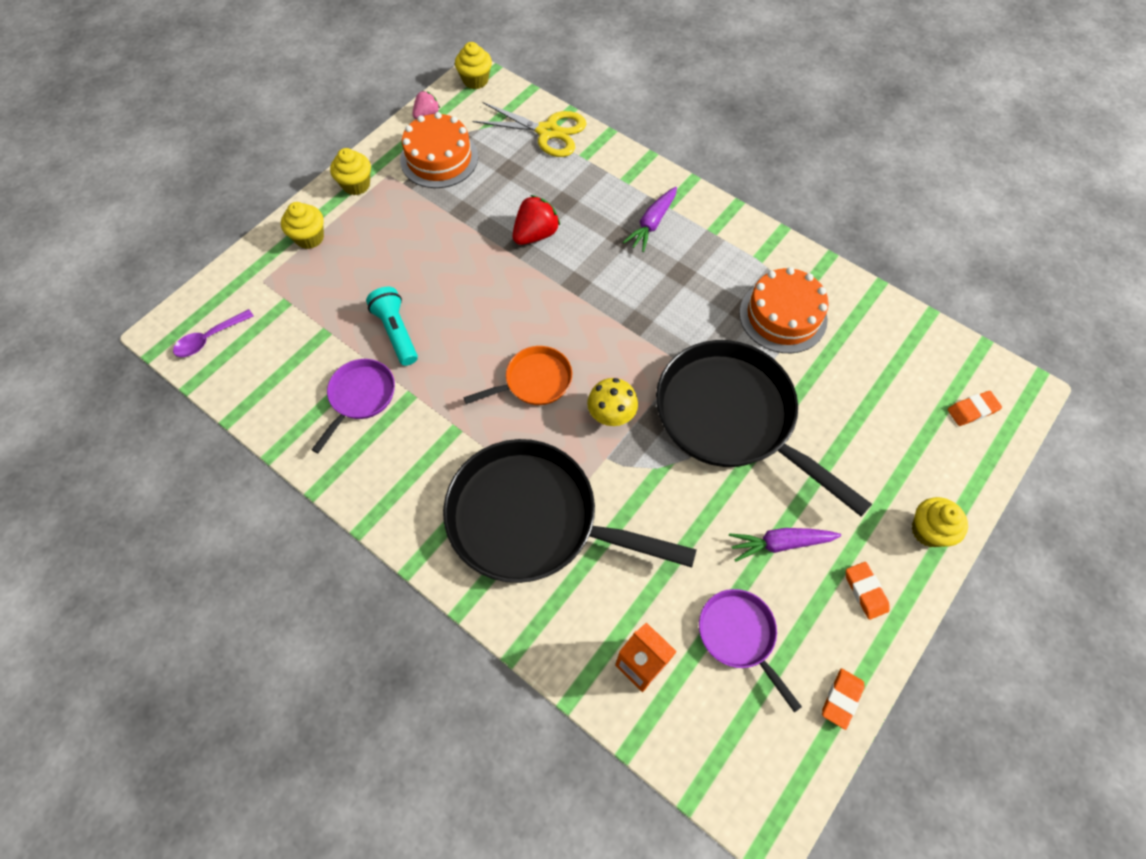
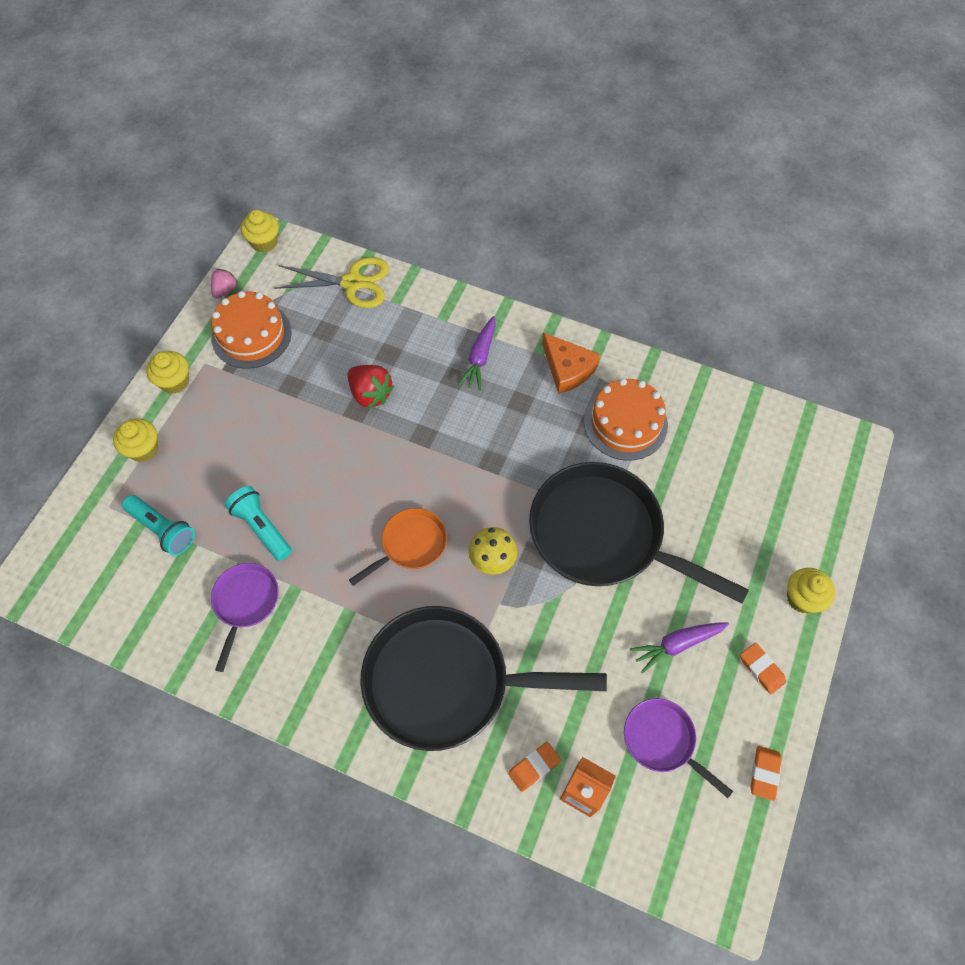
camera: 15 degrees left, 0 degrees up
purple spoon [173,309,254,357] -> none
red strawberry [512,195,560,245] -> red strawberry turned 105 degrees clockwise [348,365,394,409]
orange eraser [948,391,1002,426] -> orange eraser moved to [508,742,561,792]
none -> turquoise flashlight [122,495,195,556]
none -> orange cheese [542,332,600,394]

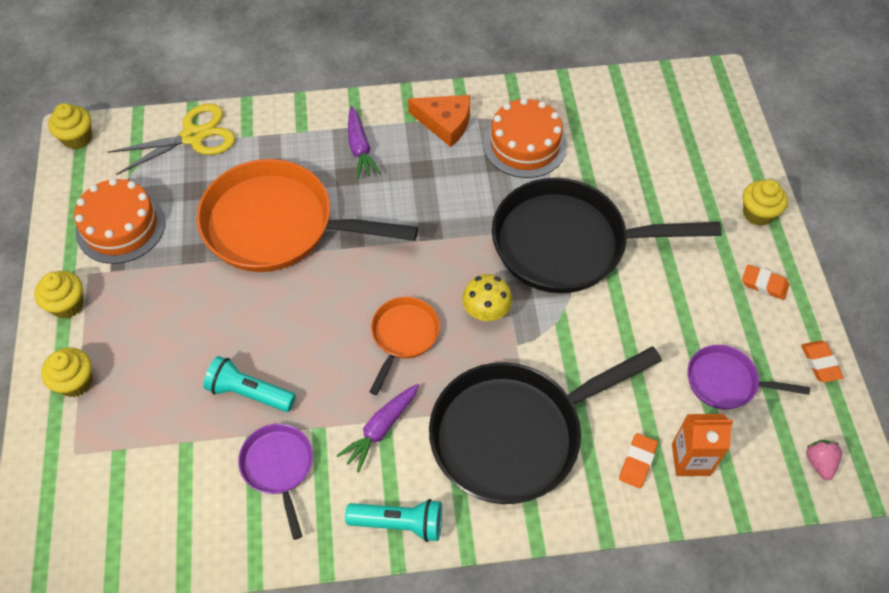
camera: 30 degrees left, 5 degrees down
turquoise flashlight [122,495,195,556] -> turquoise flashlight moved to [345,499,442,542]
pink strawberry [211,269,238,298] -> pink strawberry moved to [806,440,842,480]
red strawberry [348,365,394,409] -> orange pan [196,159,418,272]
purple carrot [630,622,729,674] -> purple carrot moved to [336,384,419,473]

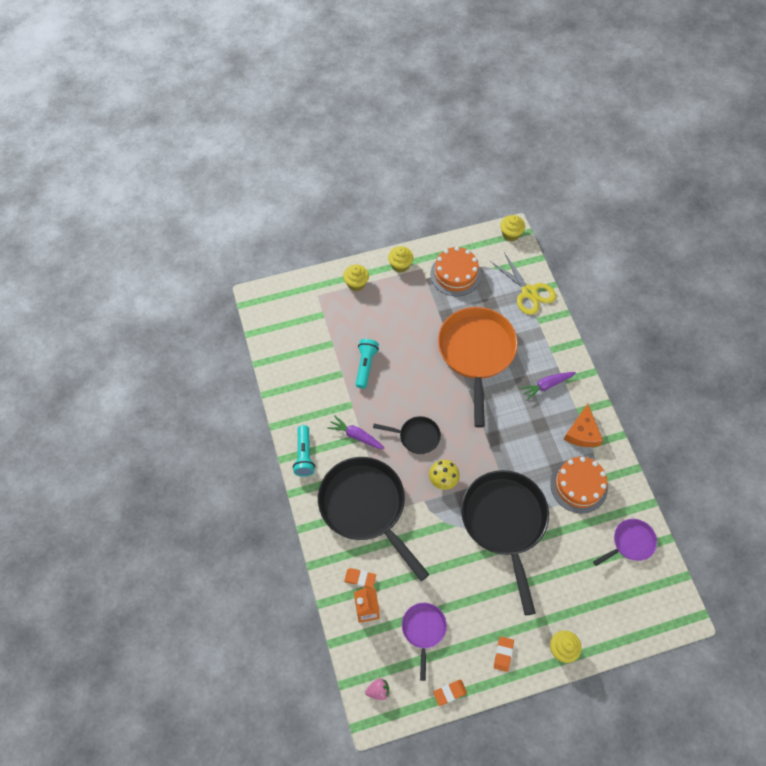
camera: 80 degrees right, 5 degrees up
purple pan [238,424,313,540] -> purple pan moved to [593,519,657,566]
orange pan [370,297,440,395] -> black pan [373,416,441,454]

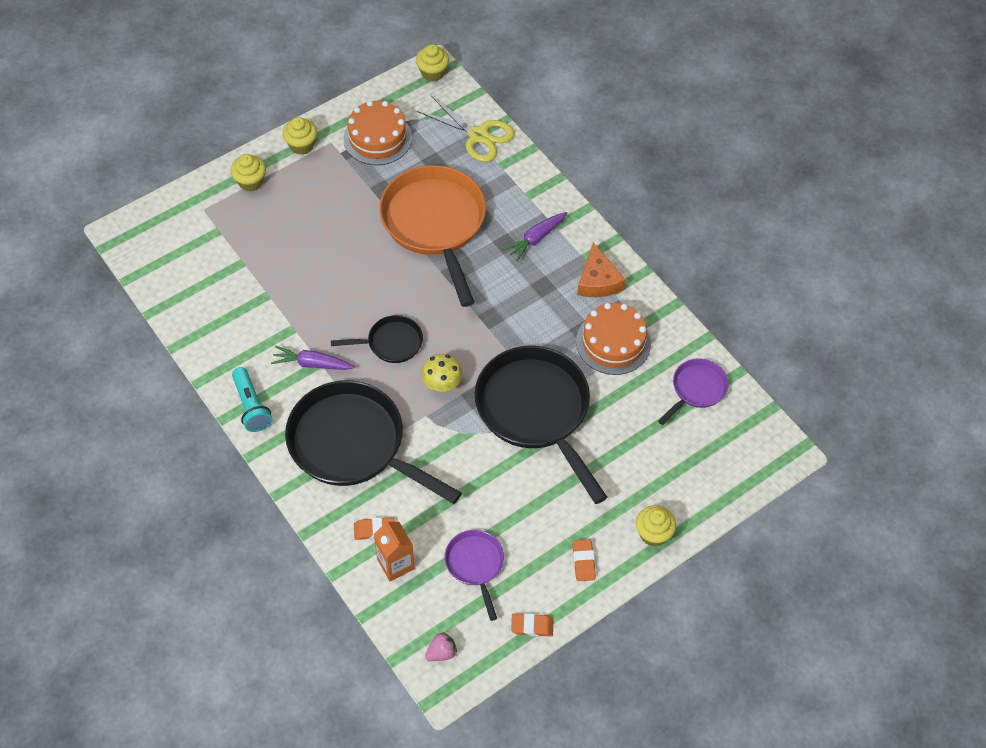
camera: 20 degrees left, 5 degrees down
turquoise flashlight [356,339,379,389] -> none
orange eraser [433,680,467,706] -> orange eraser turned 45 degrees clockwise [511,613,553,637]

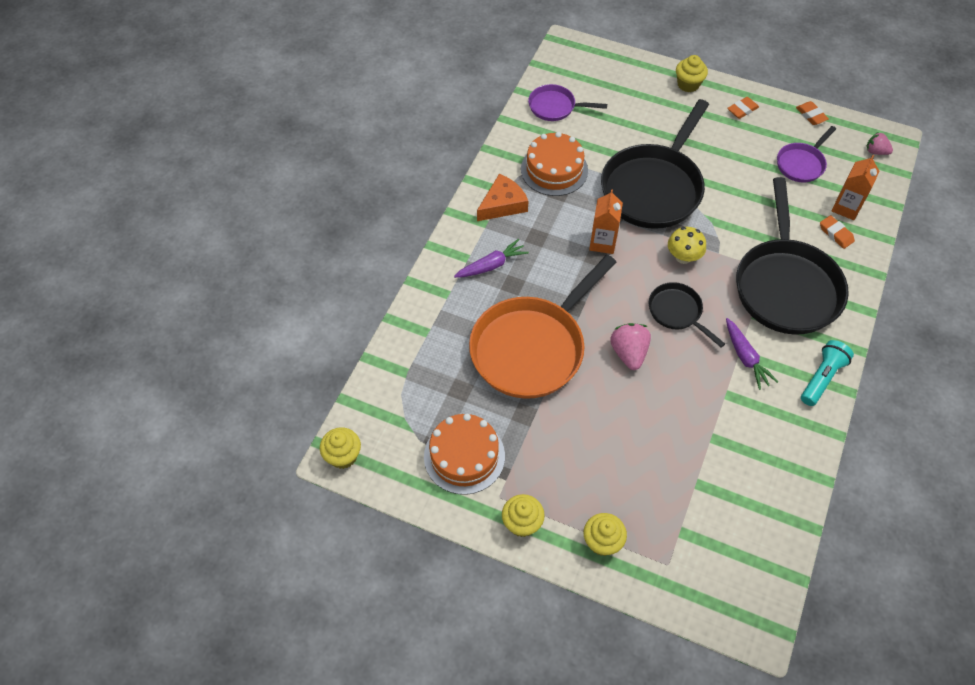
camera: 120 degrees left, 0 degrees up
yellow scissors [417,96,515,162] -> none
purple carrot [503,212,567,261] -> purple carrot turned 45 degrees counterclockwise [454,239,529,278]
none -> orange carton [589,189,623,254]
none -> pink strawberry [610,323,651,370]

